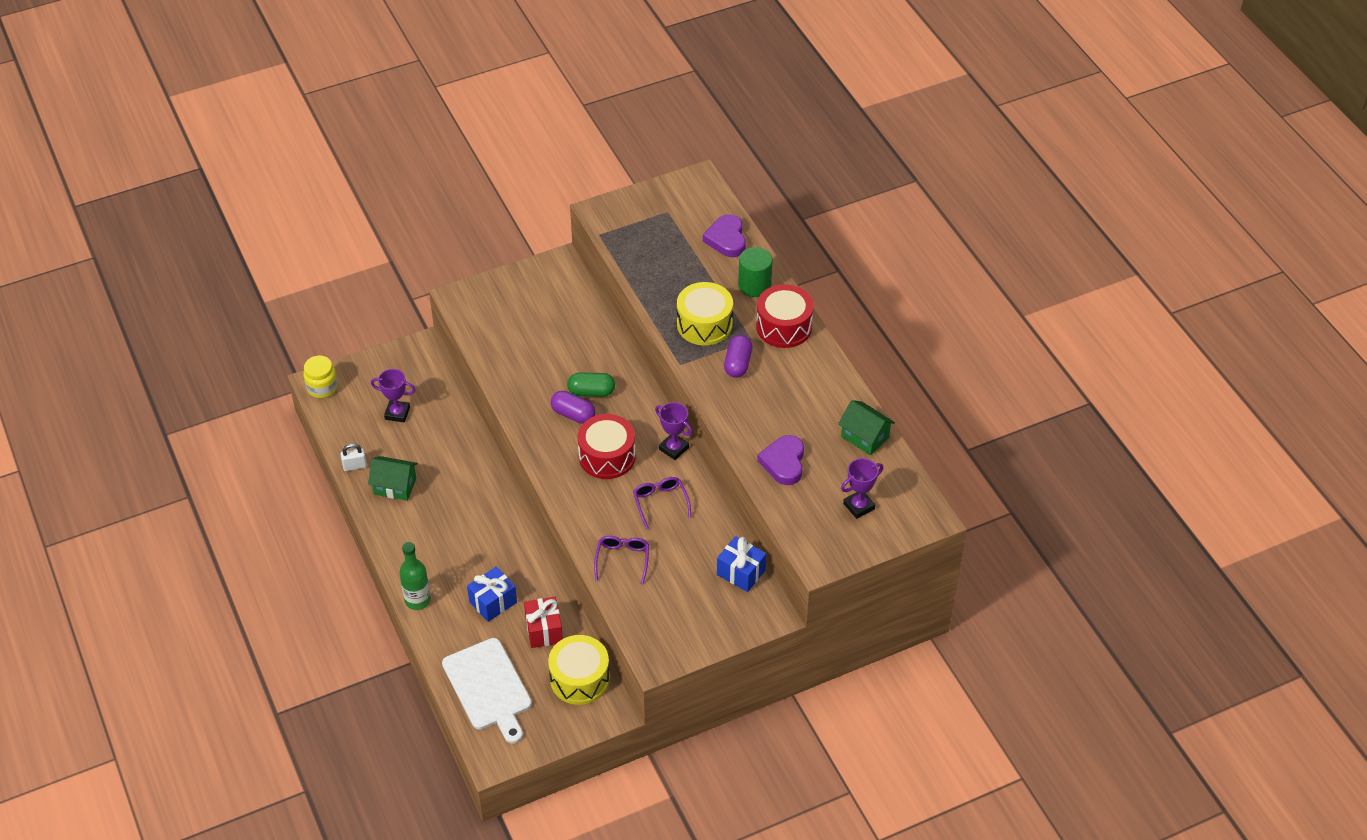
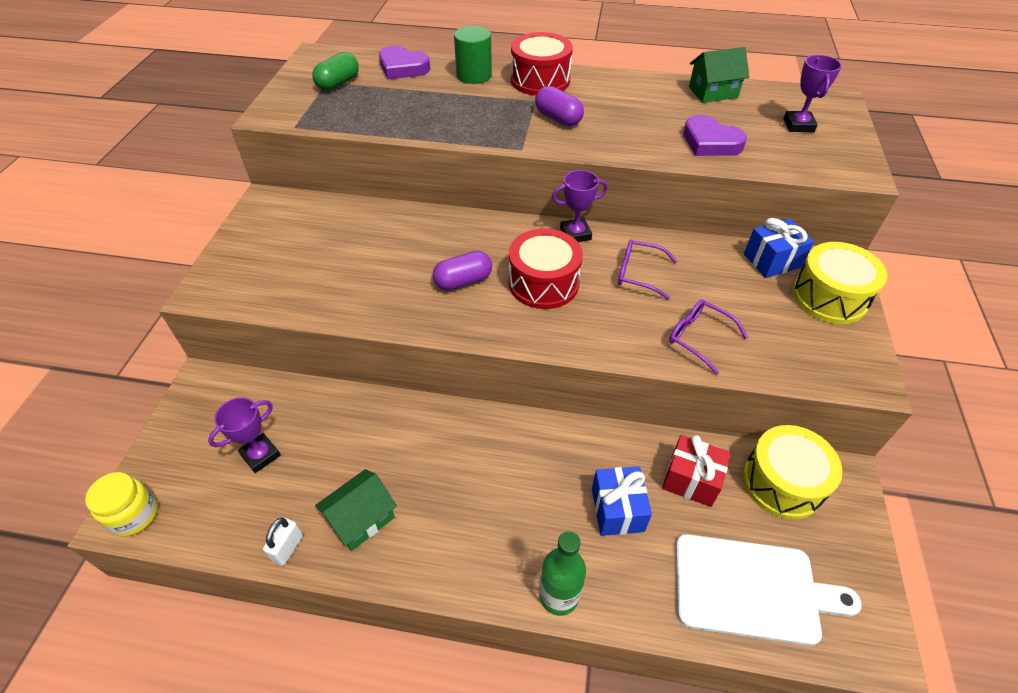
camera: 55 degrees left, 0 degrees up
green capsule [567,373,615,397] -> green capsule moved to [312,52,359,91]
yellow drum [677,282,733,345] -> yellow drum moved to [792,242,887,324]

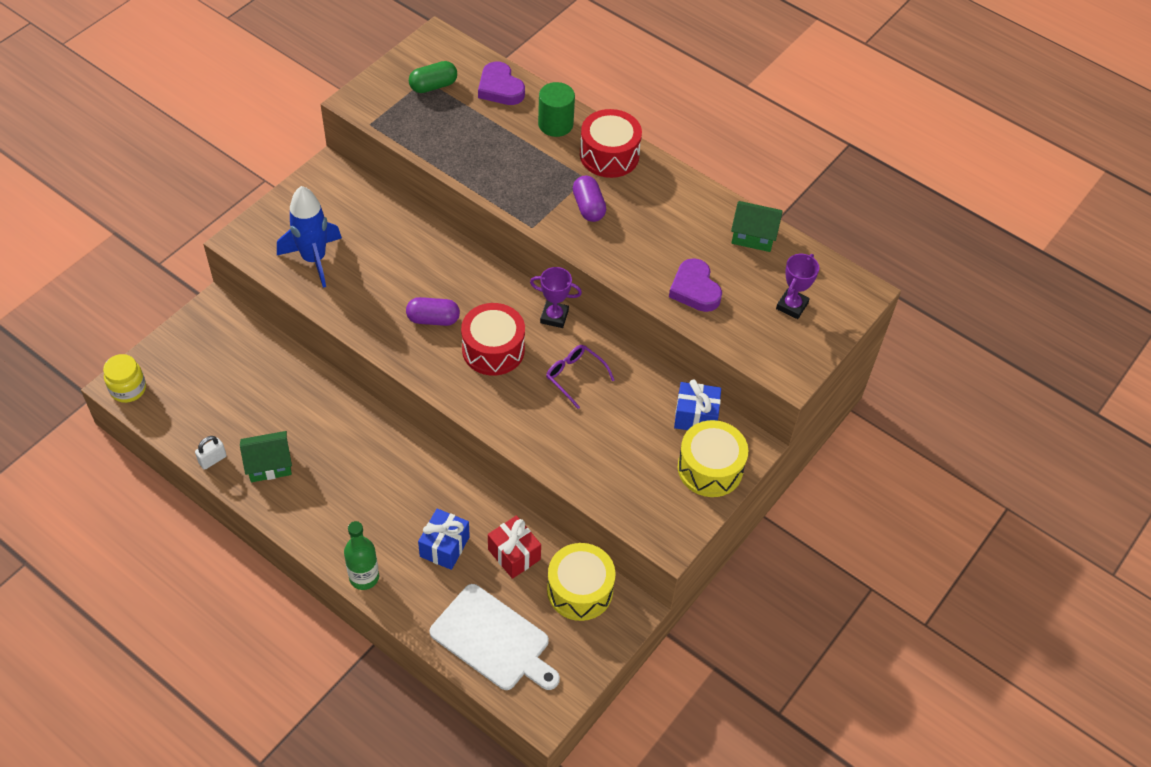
camera: 25 degrees right, 5 degrees up
purple trophy [208,397,281,473] -> none
purple glasses [669,300,748,375] -> none
none -> blue rocket [277,186,342,288]

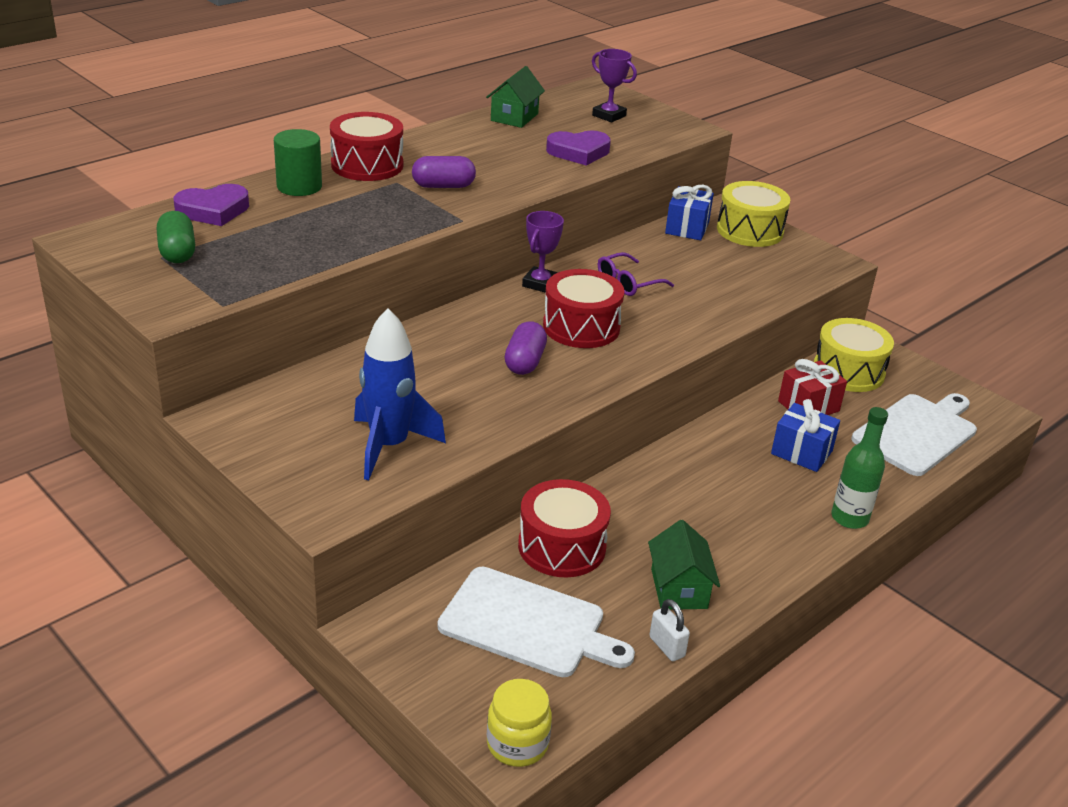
camera: 80 degrees left, 20 degrees down
none -> white cutting board [438,567,635,677]
none -> red drum [518,479,611,577]

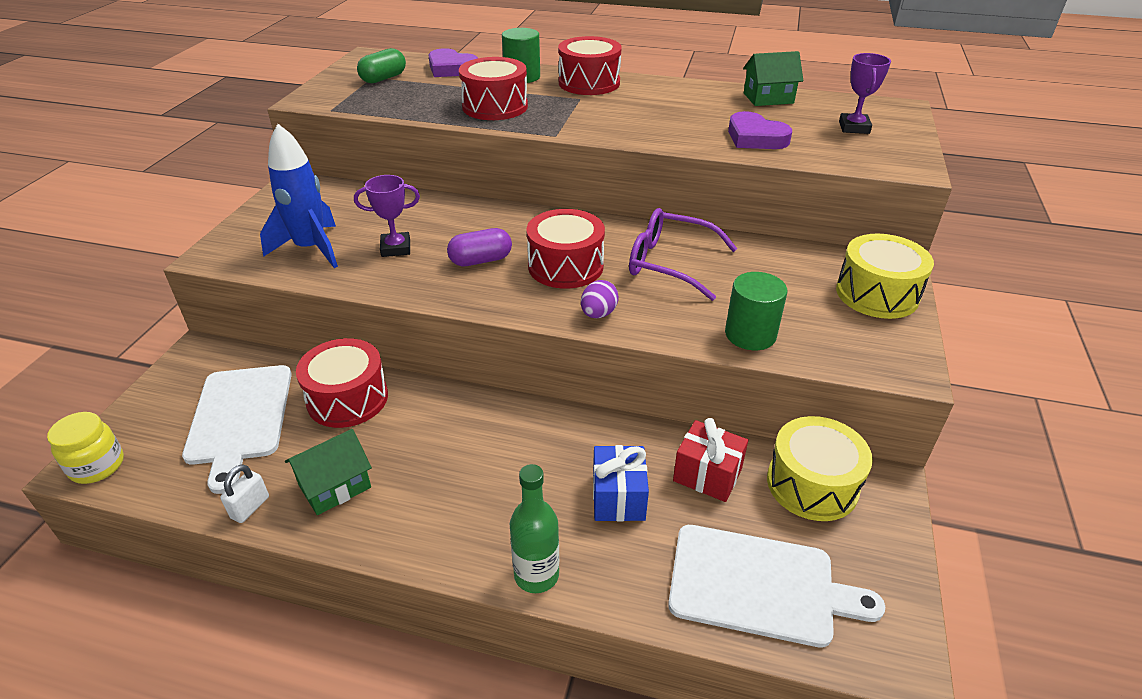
camera: 60 degrees right, 5 degrees up
purple capsule [412,156,476,188] -> none
purple trophy [522,211,564,293] -> purple trophy moved to [354,175,420,257]
purple glasses [598,252,674,296] -> purple glasses [629,208,738,301], size x1.55
blue gift [665,185,714,240] -> none
none -> red drum [459,57,528,120]
none -> purple egg [581,280,619,318]
none -> green cylinder [725,272,787,350]

